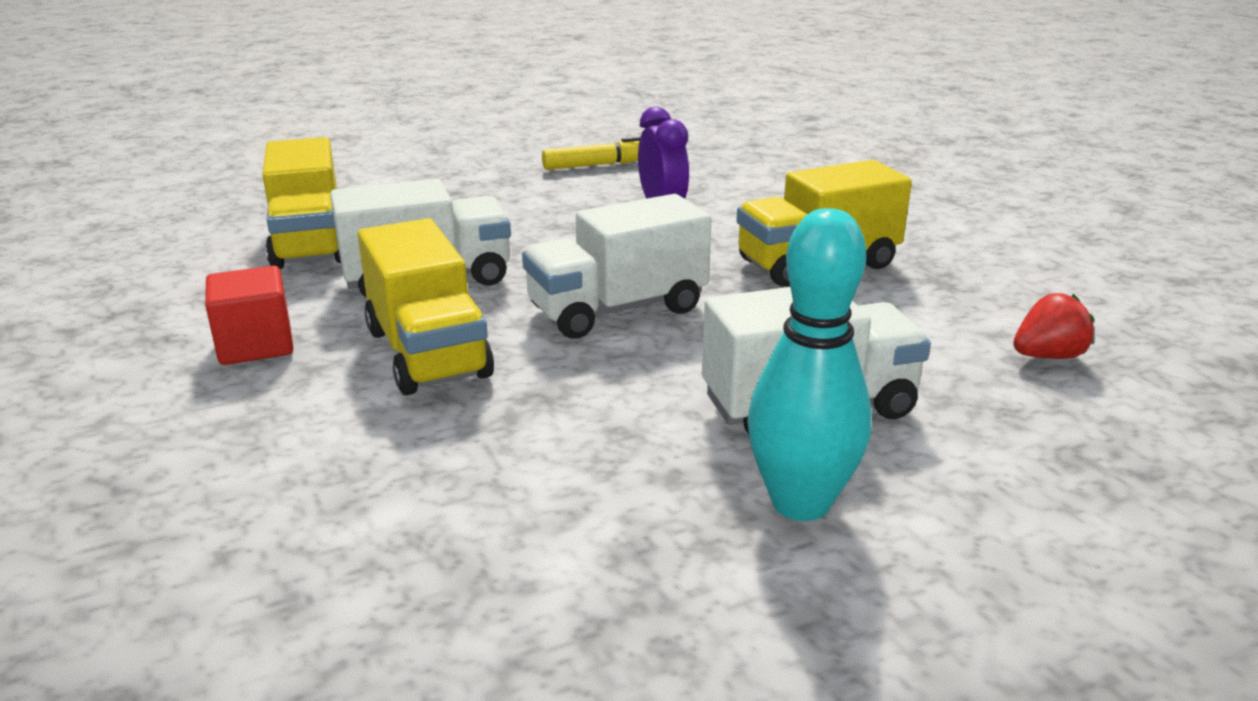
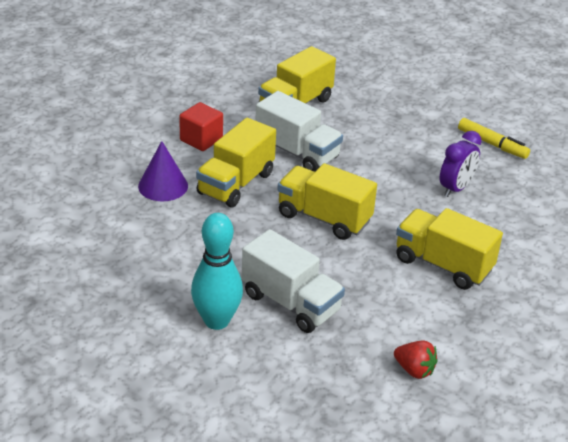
camera: 55 degrees right, 10 degrees up
white truck [522,194,712,339] -> yellow truck [277,163,377,240]
none -> purple cone [138,141,188,201]

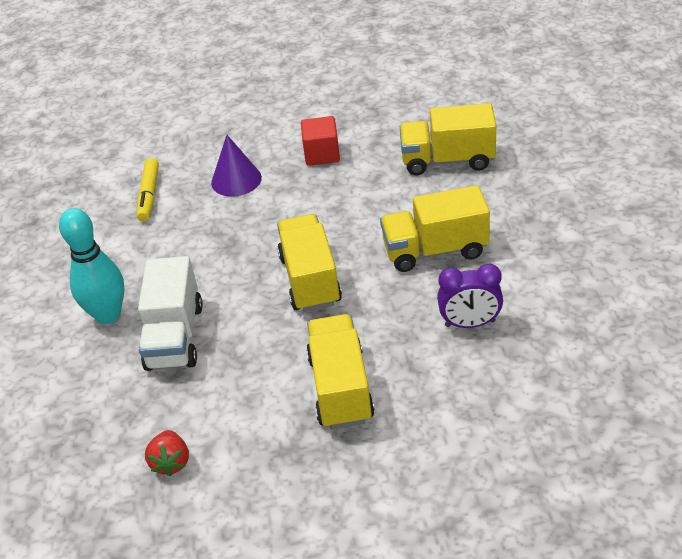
camera: 55 degrees right, 5 degrees up
yellow truck [196,118,276,207] -> yellow truck moved to [380,185,490,272]
white truck [255,91,343,172] -> none
yellow marker [458,118,530,159] -> yellow marker moved to [137,158,159,222]

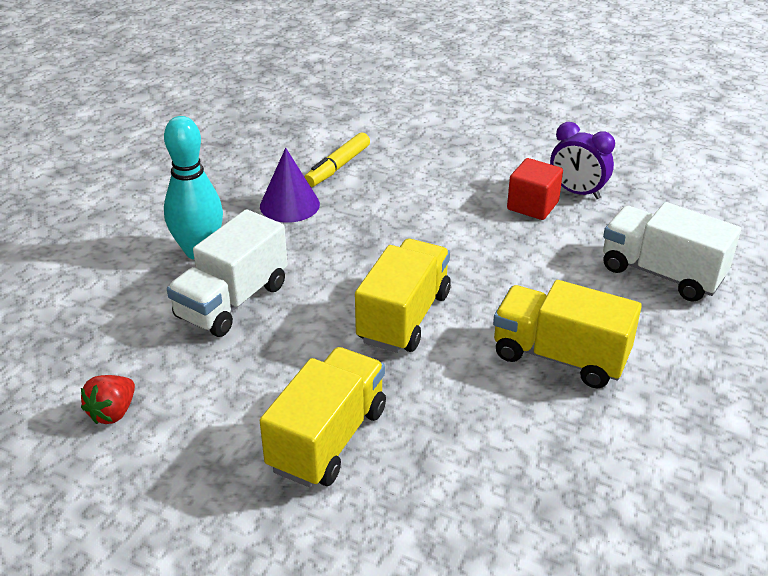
camera: 30 degrees right, 5 degrees down
purple cone [211,135,262,197] -> purple cone moved to [260,148,320,223]
yellow truck [400,103,496,175] -> white truck [603,202,741,302]
purple clock [437,263,503,328] -> purple clock moved to [550,122,615,199]

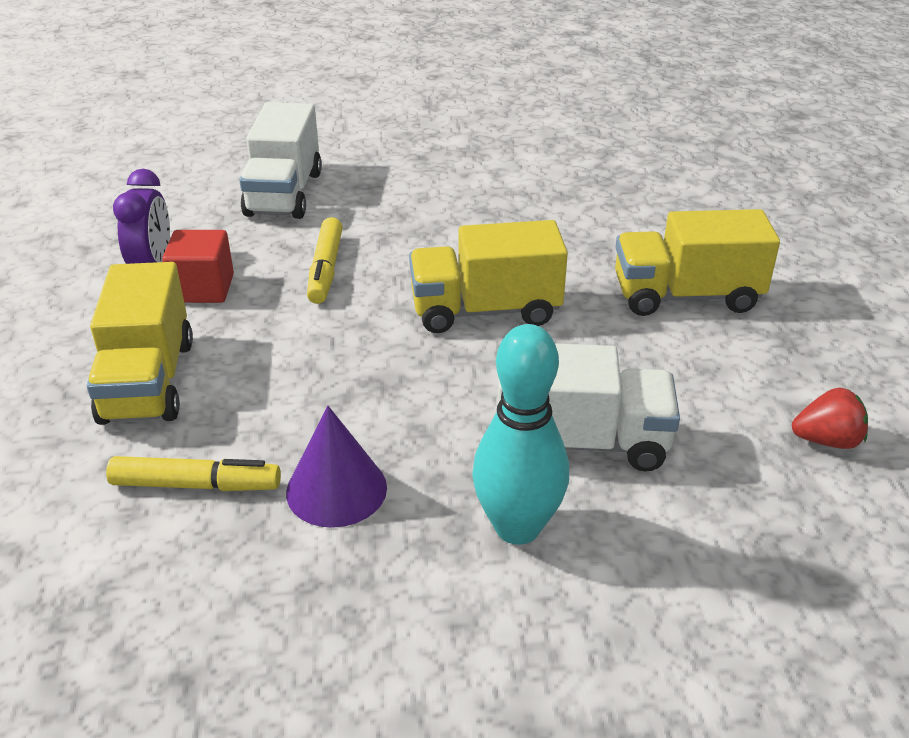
camera: 120 degrees left, 0 degrees up
yellow truck [493,280,642,388] -> yellow truck moved to [87,262,193,425]
none -> yellow marker [307,217,343,304]

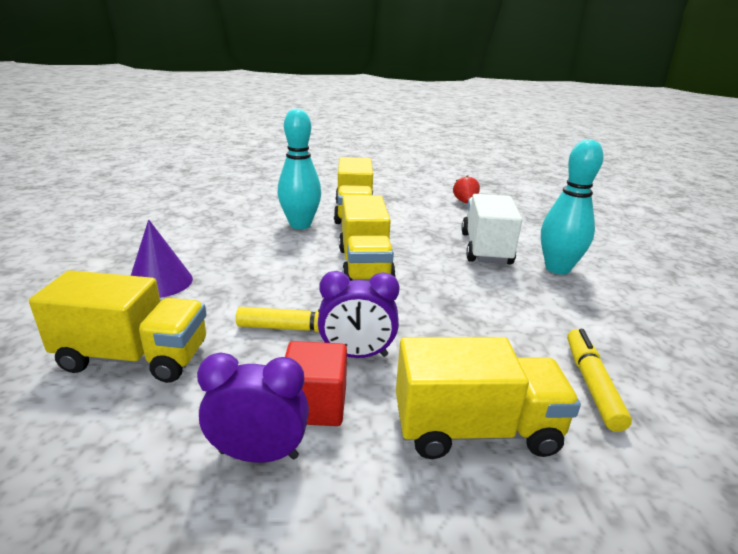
camera: 90 degrees left, 10 degrees down
white truck [239,102,322,219] -> yellow truck [29,270,207,383]
purple cone [286,406,387,528] -> purple cone moved to [131,219,193,298]
none -> turquoise bowling pin [277,108,321,229]
none -> purple clock [318,271,400,358]

